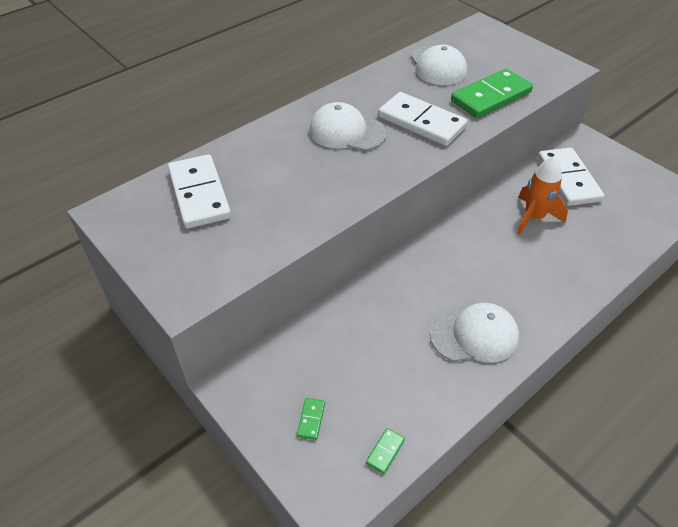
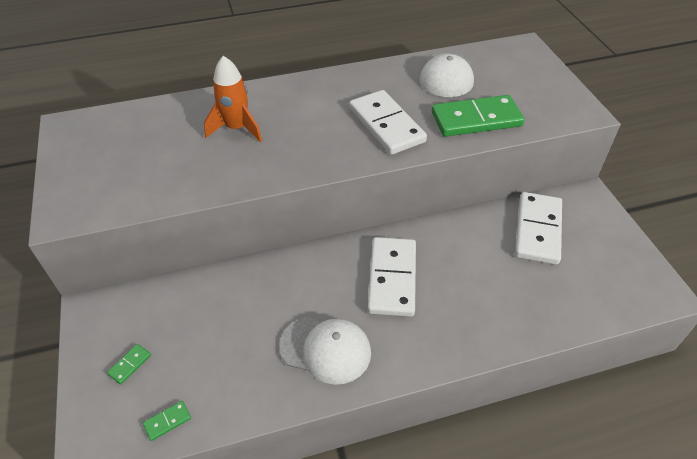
camera: 25 degrees right, 0 degrees up
white domino [168,154,231,229] -> white domino moved to [368,237,416,317]
white cap [309,102,387,151] -> none
orange rocket [517,156,568,234] -> orange rocket moved to [204,56,262,142]

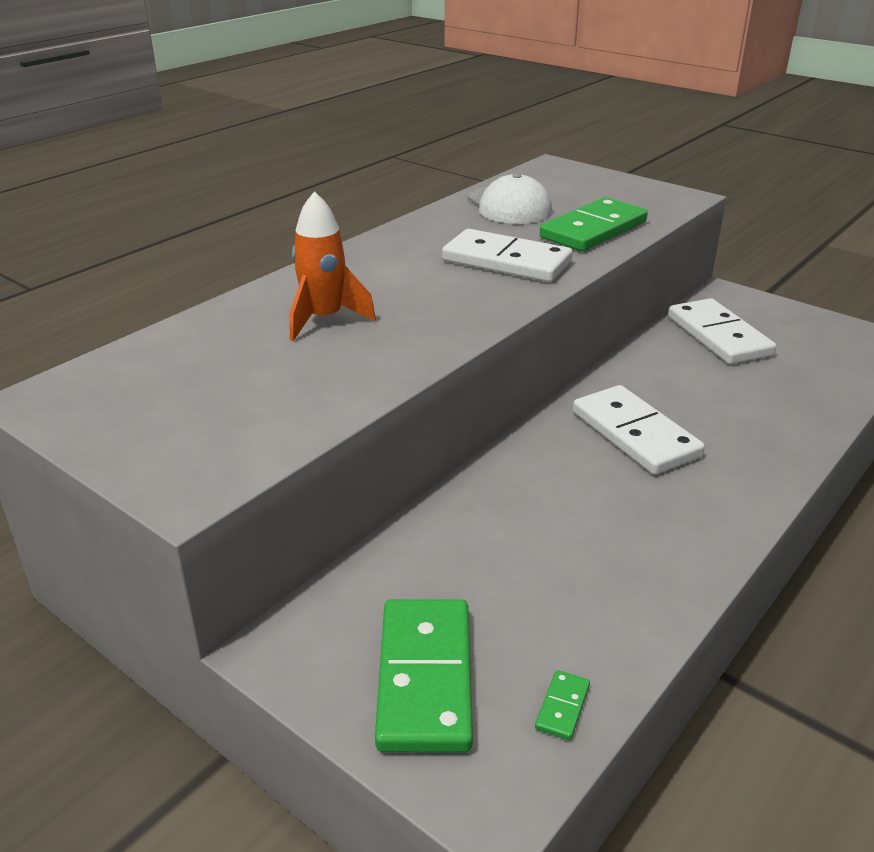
camera: 35 degrees left, 15 degrees down
green domino [107,344,151,384] -> green domino [375,599,473,753], size x2.50
white cap [280,317,371,385] -> none

